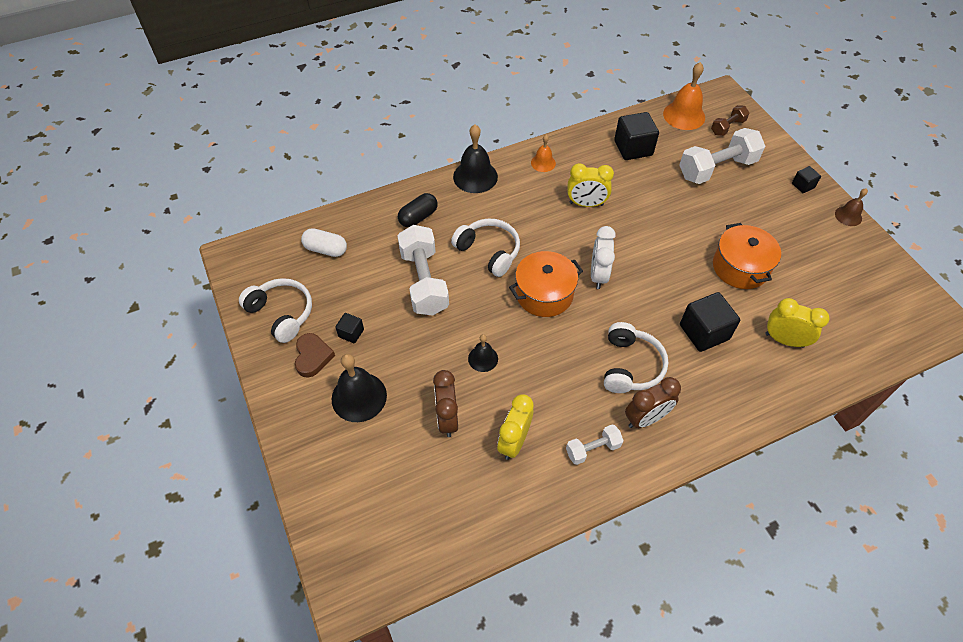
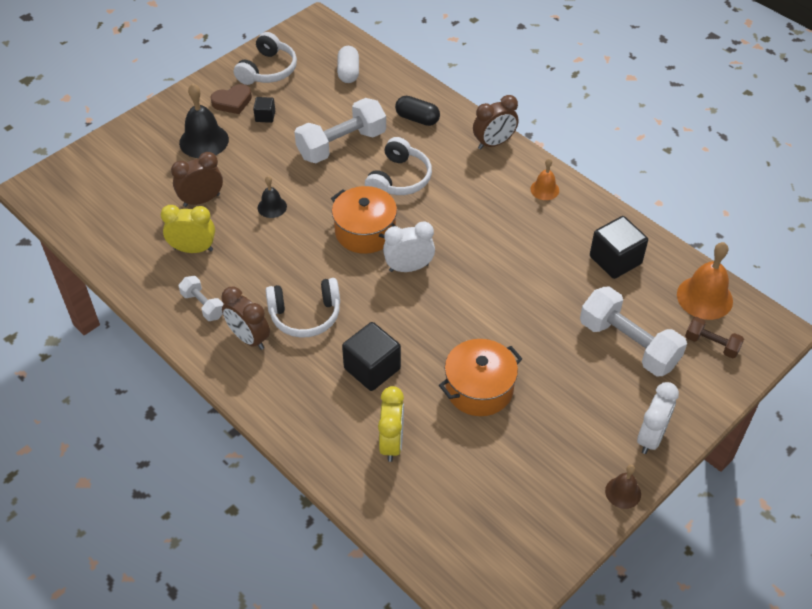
camera: 70 degrees right, 5 degrees down
black bell [453,125,498,193] -> brown clock [473,95,519,150]
yellow clock [567,163,614,207] -> none
black cube [792,166,821,193] -> white clock [637,382,679,454]

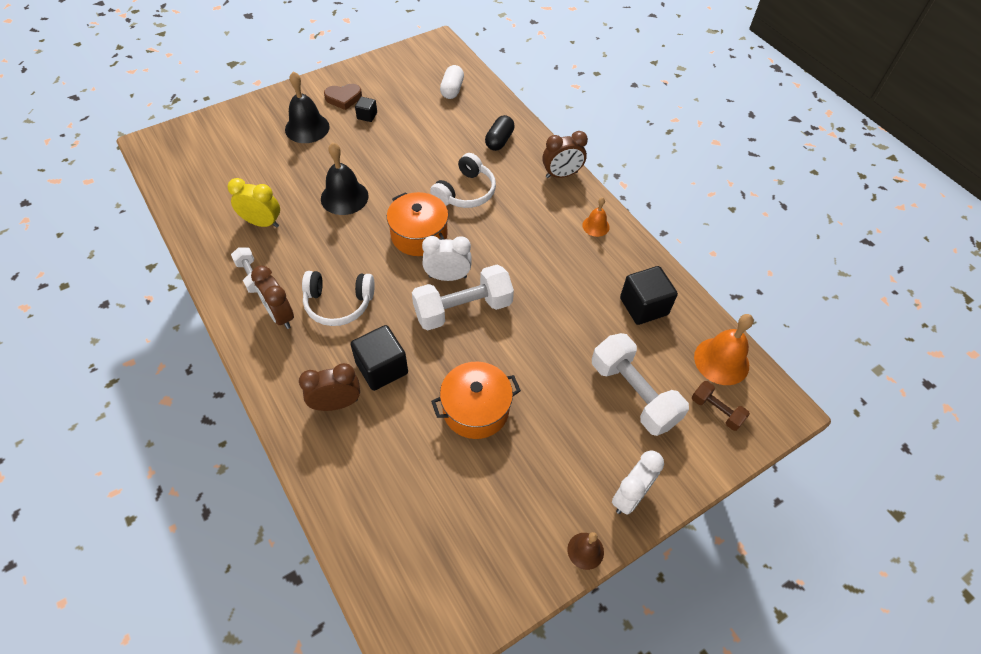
camera: 10 degrees right, 5 degrees up
brown clock [171,152,223,207] -> brown clock moved to [299,363,360,411]
white headphones [234,32,297,85] -> none
black bell [258,176,287,218] -> black bell [321,142,369,215], size x1.77
white dumbbell [294,98,386,163] -> white dumbbell moved to [412,265,514,330]
yellow clock [378,386,404,462] -> none
black capsule [395,96,440,126] -> black capsule turned 75 degrees clockwise [485,115,515,151]

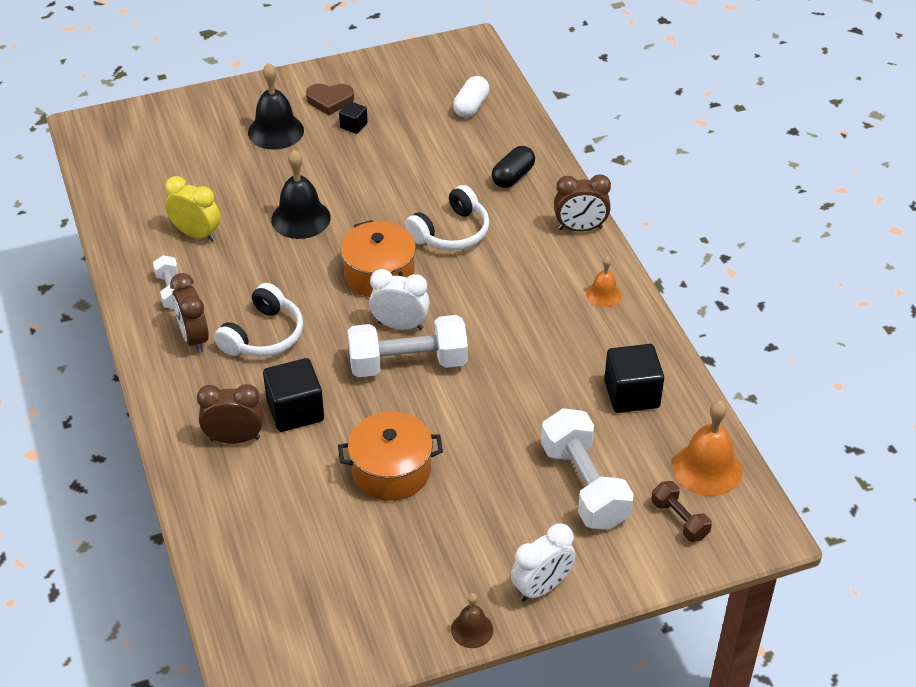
camera: 15 degrees right, 10 degrees down
white headphones [302,271,375,326] -> white headphones turned 75 degrees counterclockwise [214,283,303,357]

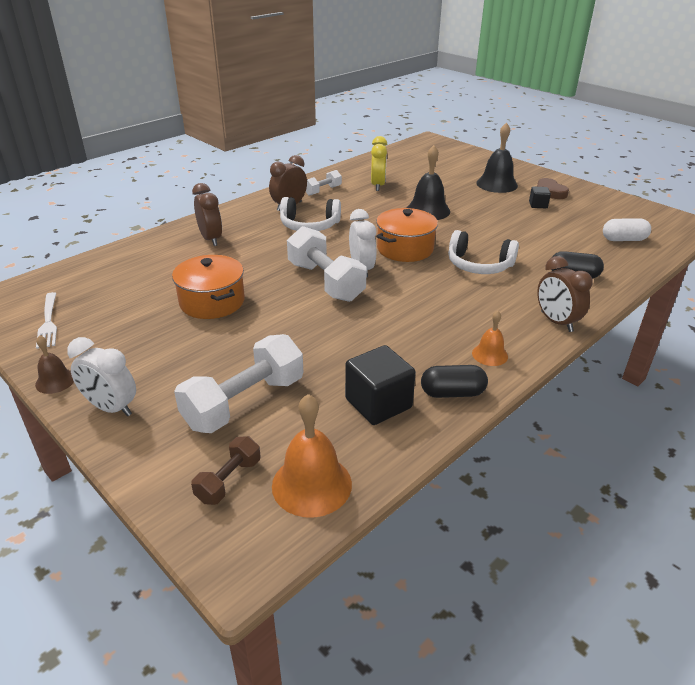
camera: 65 degrees right, 10 degrees down
black cube [263,358,324,432] -> none
none -> white fork [36,292,57,349]
none -> black capsule [421,365,488,398]

